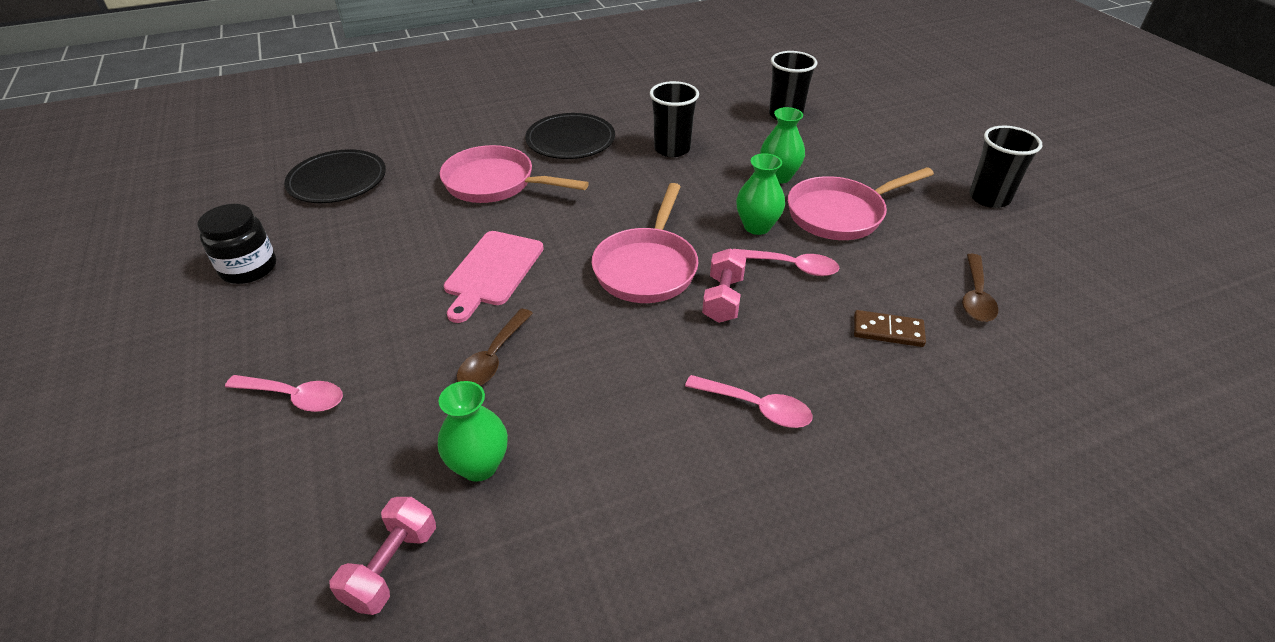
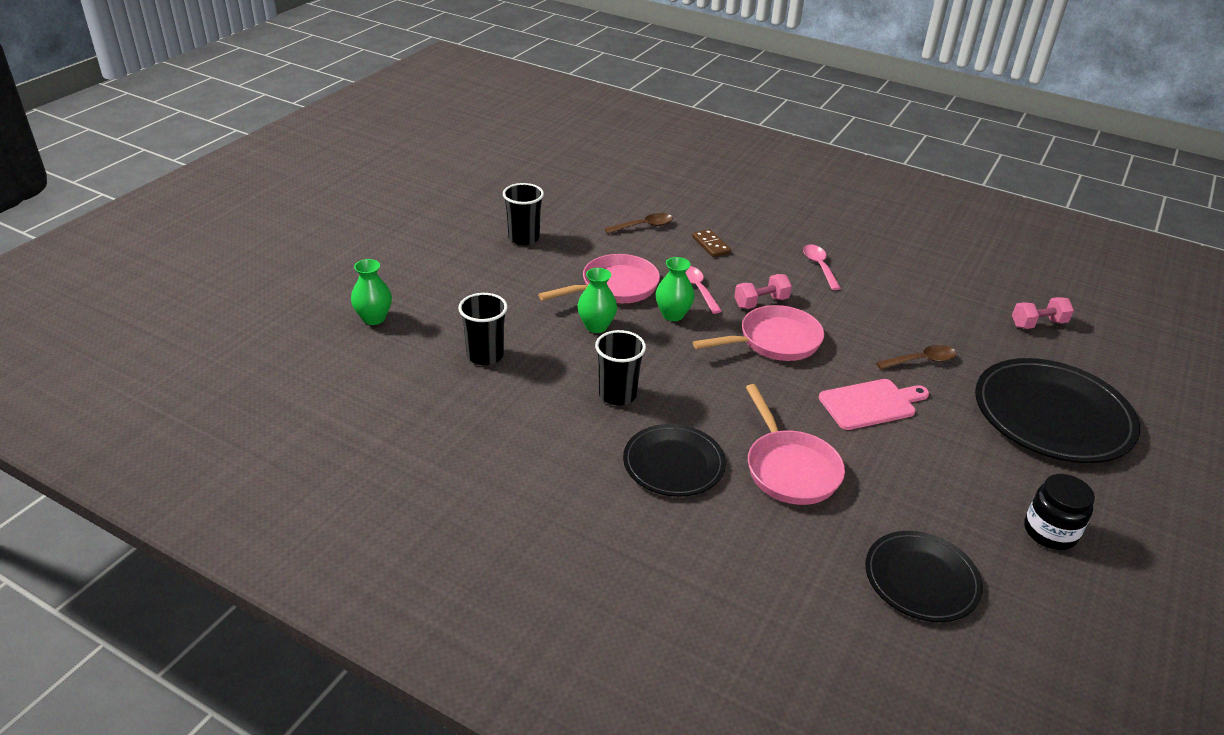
camera: 130 degrees left, 5 degrees down
pink spoon [225,375,343,412] -> black plate [975,358,1140,463]
green vase [438,381,508,482] -> green vase moved to [351,259,392,325]
pink pan [788,167,934,240] -> pink pan turned 60 degrees counterclockwise [538,254,660,303]

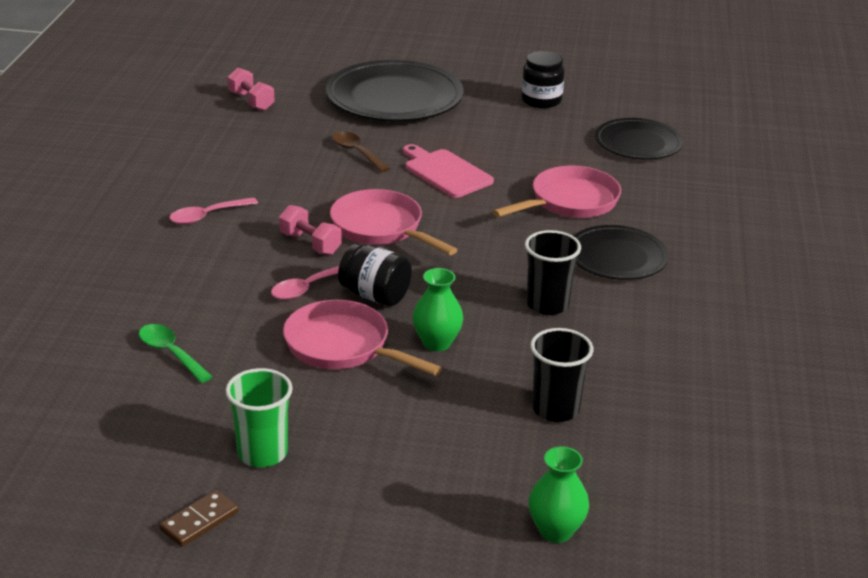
camera: 110 degrees left, 5 degrees down
black cup [503,183,544,245] -> green cup [226,368,293,467]
brown spoon [605,213,673,234] -> green spoon [139,324,213,383]
green vase [656,257,695,321] -> black jar [338,244,412,306]
brown domino [692,229,731,257] -> brown domino moved to [159,490,238,547]

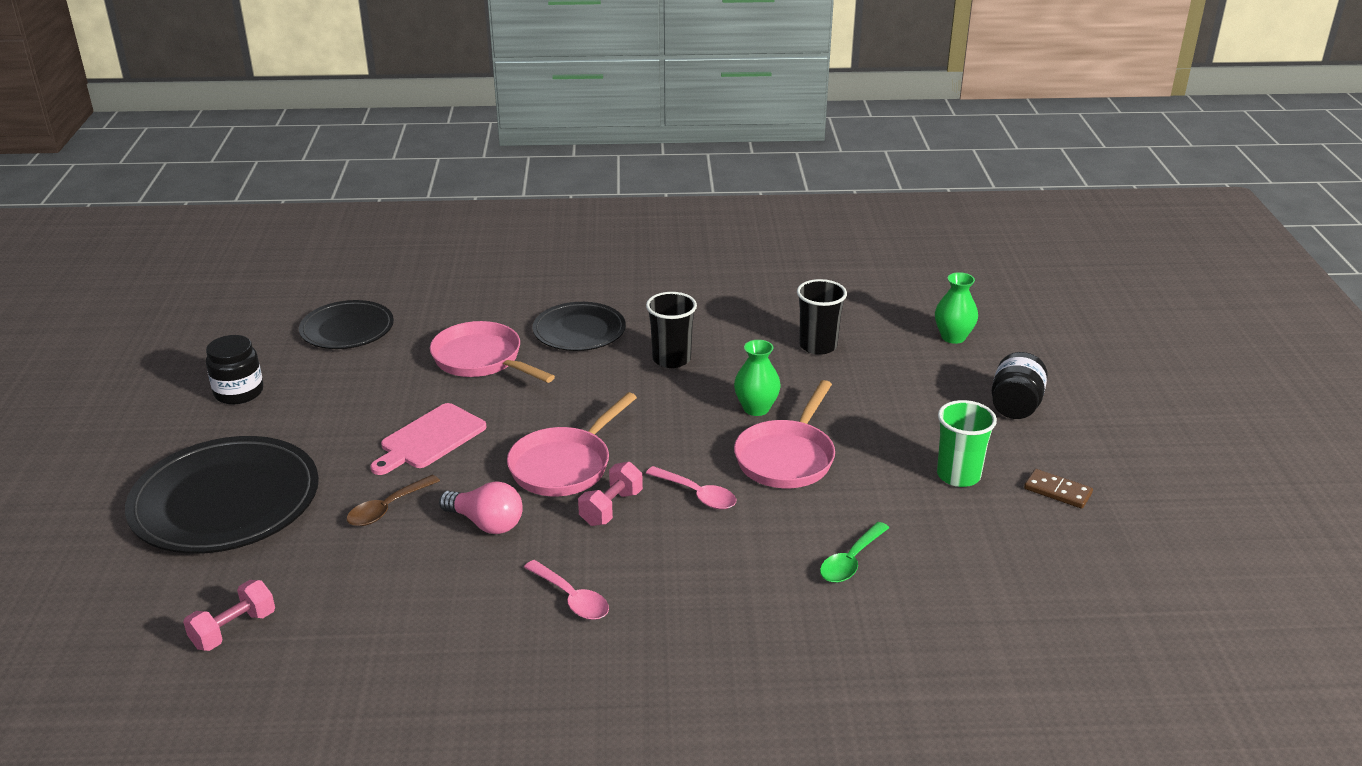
camera: 100 degrees left, 0 degrees up
black jar [338,244,412,306] -> black jar moved to [991,352,1048,419]
none -> pink light bulb [439,482,523,534]

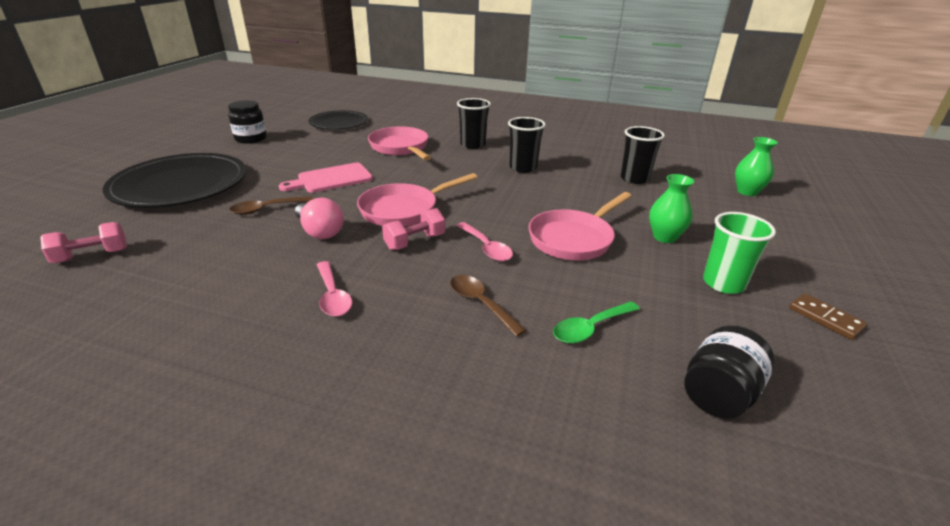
camera: 20 degrees right, 0 degrees up
black plate [532,302,626,351] -> black cup [457,98,491,149]
green vase [734,340,781,416] -> green vase moved to [649,174,694,243]
black jar [991,352,1048,419] -> black jar moved to [684,325,775,419]
none -> brown spoon [450,275,527,337]

